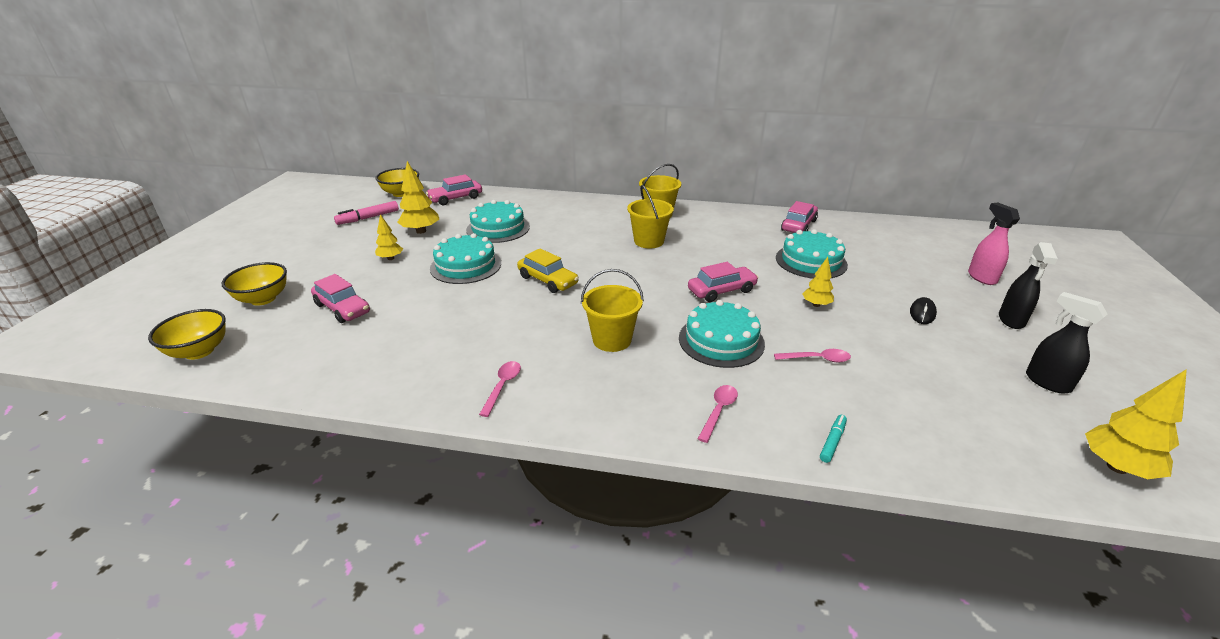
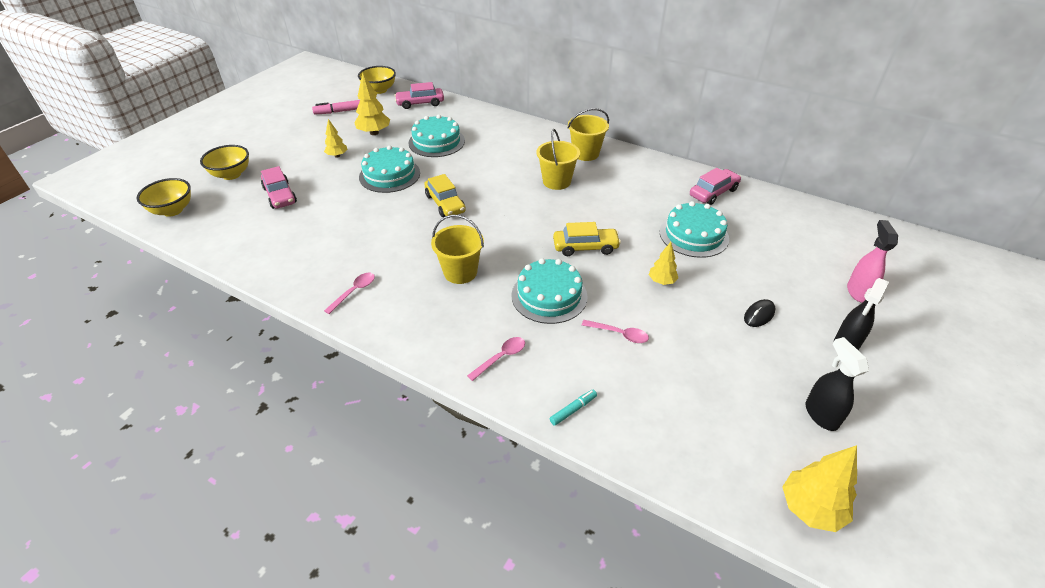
camera: 20 degrees right, 10 degrees up
pink car [688,262,759,302] -> yellow car [553,222,621,256]

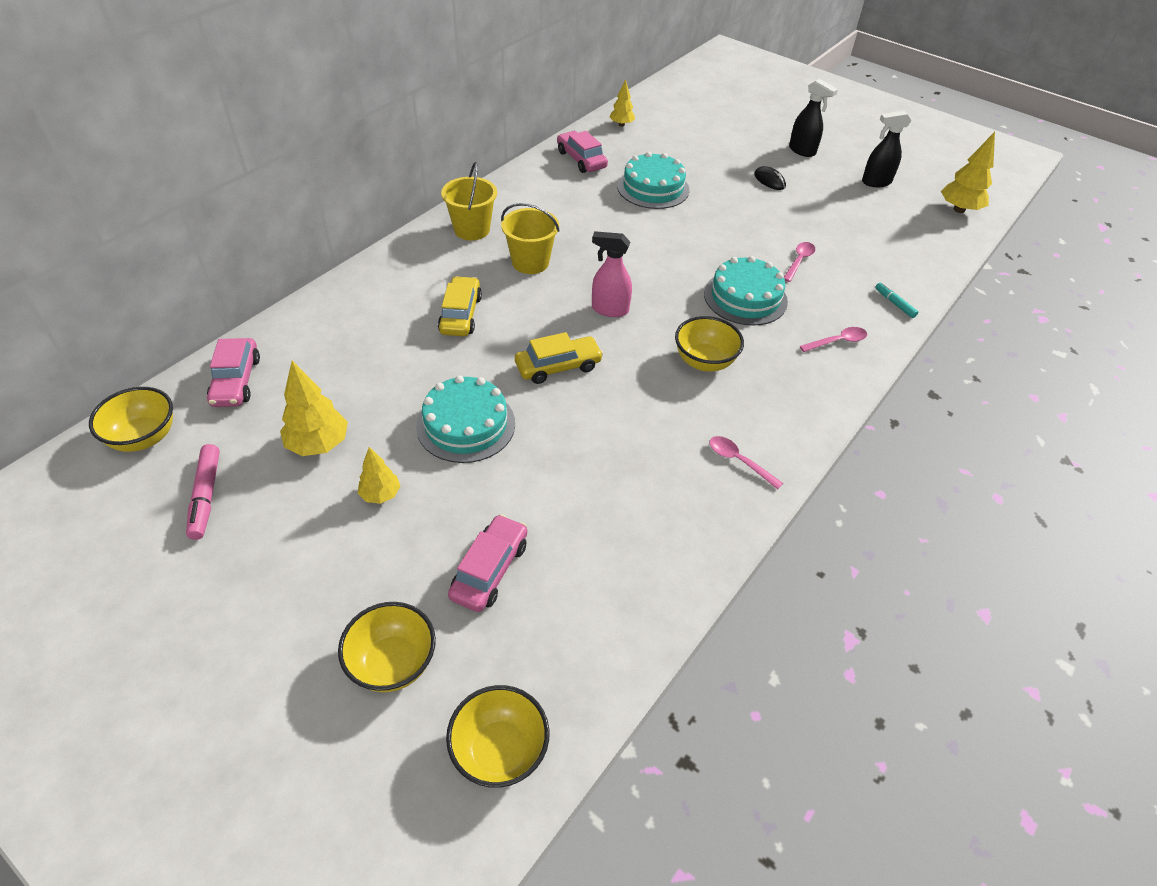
camera: 85 degrees left, 5 degrees up
pink car [261,166,297,209] -> pink car turned 45 degrees counterclockwise [448,514,527,612]
turquoise cake [408,115,465,157] -> none
yellow bucket [431,215,484,284] -> yellow bowl [675,316,744,372]
pink spoon [467,337,525,381] -> pink spoon turned 105 degrees clockwise [800,327,867,352]
yellow car [553,222,621,256] -> yellow car moved to [438,276,482,336]
yellow tree [649,242,678,285] -> yellow tree moved to [609,79,635,127]
pink spray bottle [847,220,898,303] -> pink spray bottle moved to [592,231,632,317]

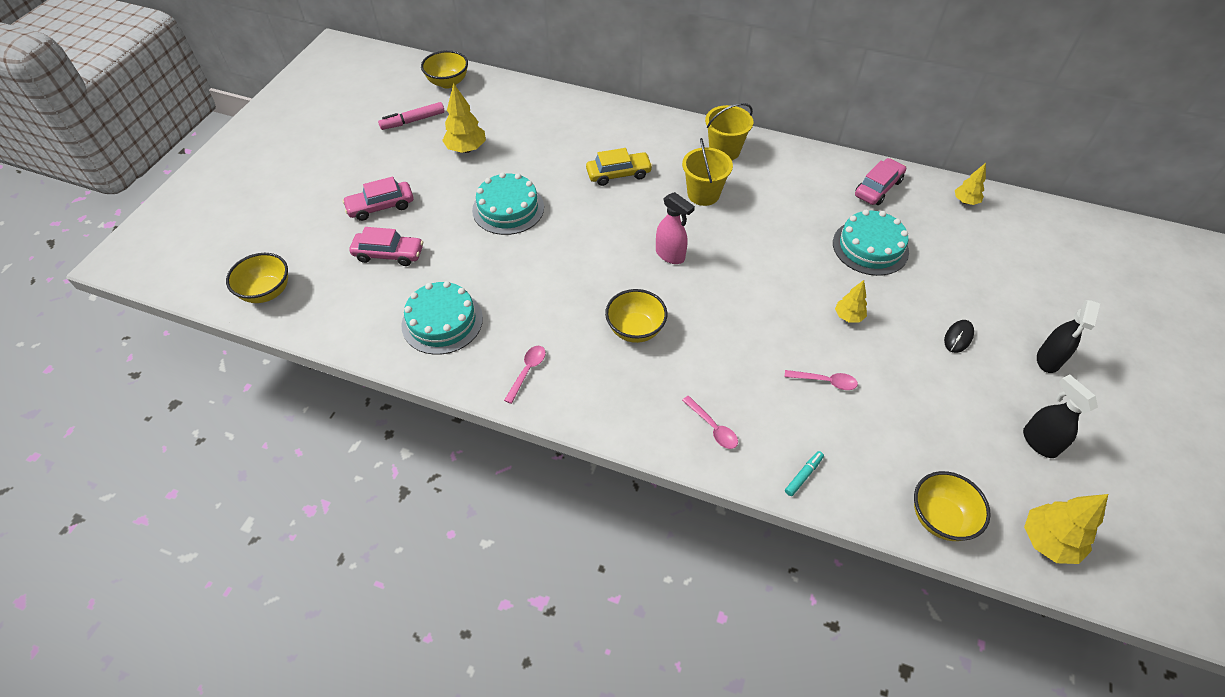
camera: 75 degrees right, 5 degrees up
pink car [207,338,260,407] -> pink car moved to [342,177,413,221]
yellow bowl [338,602,436,692] -> yellow bowl moved to [914,471,991,541]
yellow tree [358,447,400,504] -> yellow tree moved to [835,280,867,323]
yellow car [515,332,603,384] -> none
pink spray bottle [592,231,632,317] -> pink spray bottle turned 135 degrees clockwise [656,192,695,264]
turquoise cake [704,256,788,326] -> turquoise cake moved to [401,281,483,355]

